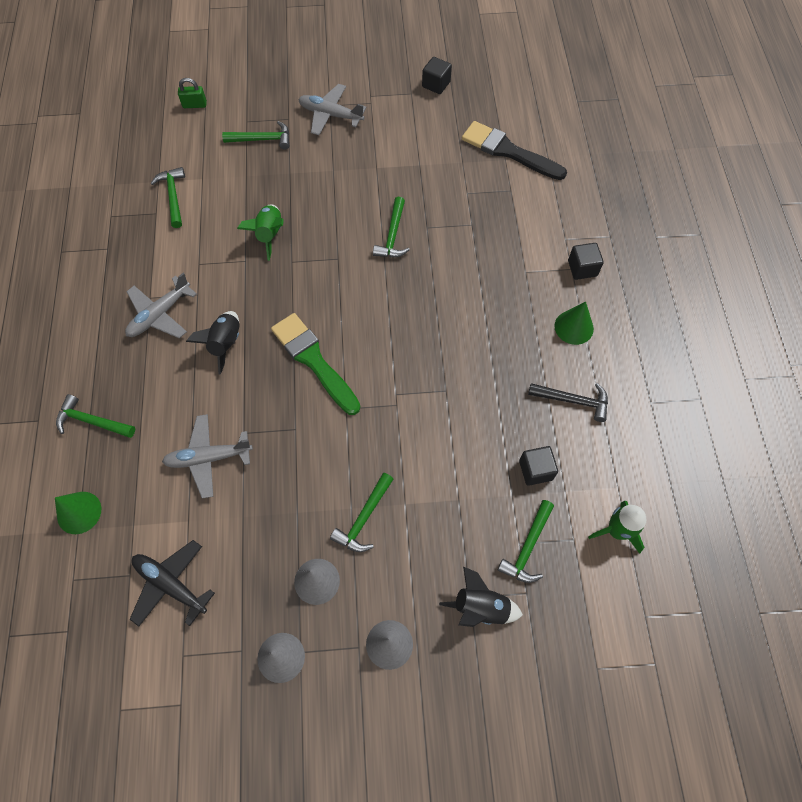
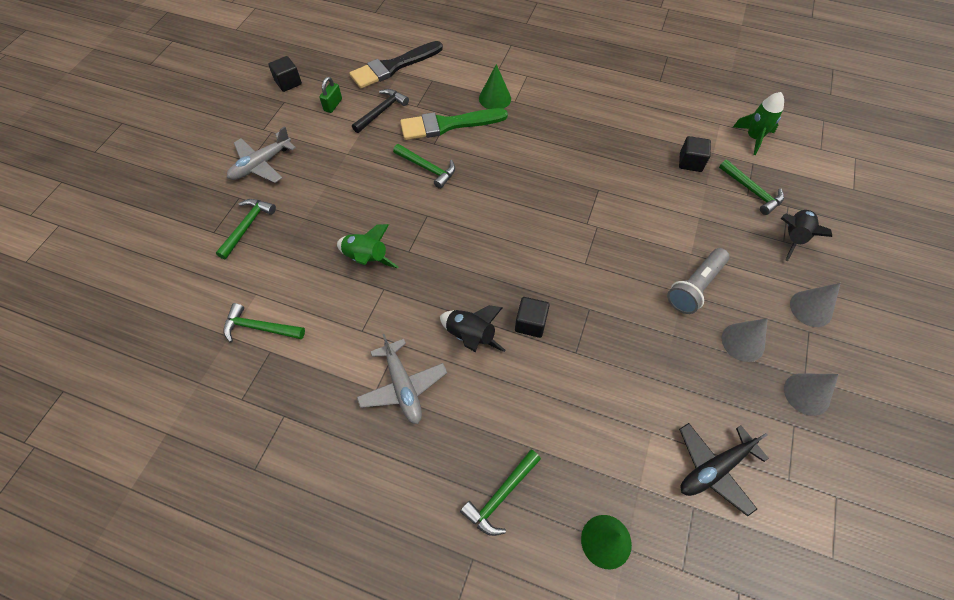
camera: 65 degrees left, 5 degrees down
grey plane [162,414,253,499] -> none
green padlock [178,78,207,108] -> green padlock moved to [319,77,342,113]
green brush [271,313,360,415] -> green brush moved to [400,108,508,140]
green hammer [330,473,393,552] -> grey flashlight [667,248,729,314]
black hammer [528,383,608,422] -> black hammer moved to [352,89,409,133]
green cone [554,302,594,345] -> green cone moved to [479,64,511,109]
black cube [568,243,604,280] -> black cube moved to [515,297,550,338]

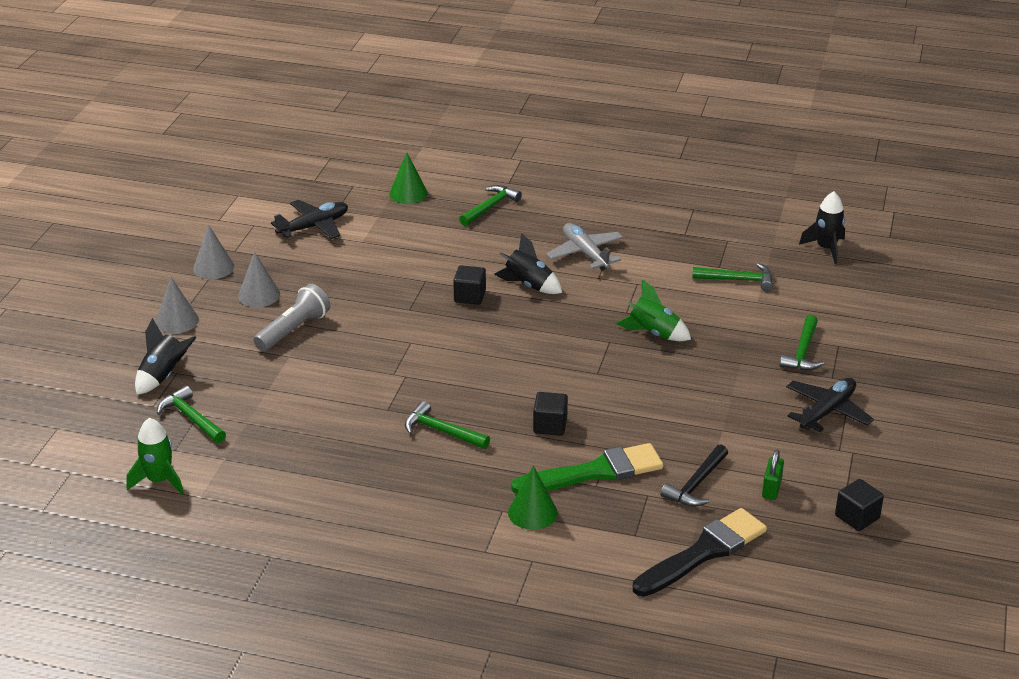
camera: 175 degrees right, 25 degrees down
grey plane [227,126,296,183] -> black plane [786,378,874,432]
green hammer [393,144,455,189] -> green hammer moved to [405,401,490,449]
black cube [679,136,711,172] -> black cube moved to [533,392,568,436]
none -> black rocket [799,191,845,264]

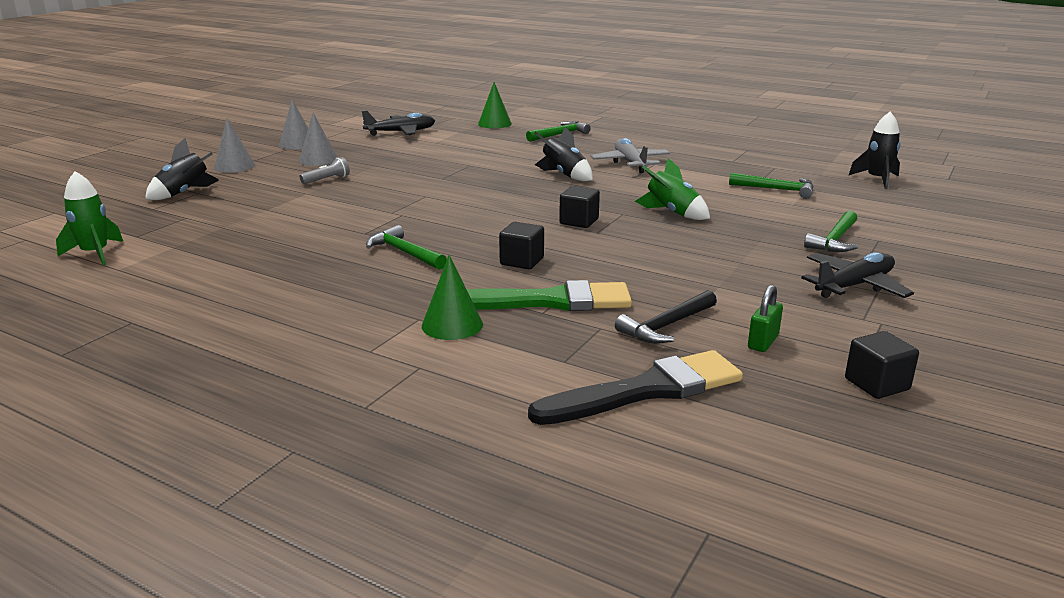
camera: 15 degrees right, 10 degrees down
green hammer [157,386,226,443] -> none
grey flashlight [253,284,331,351] -> grey flashlight [300,157,350,184], size x0.58
black cube [453,265,486,305] -> black cube moved to [559,186,600,228]

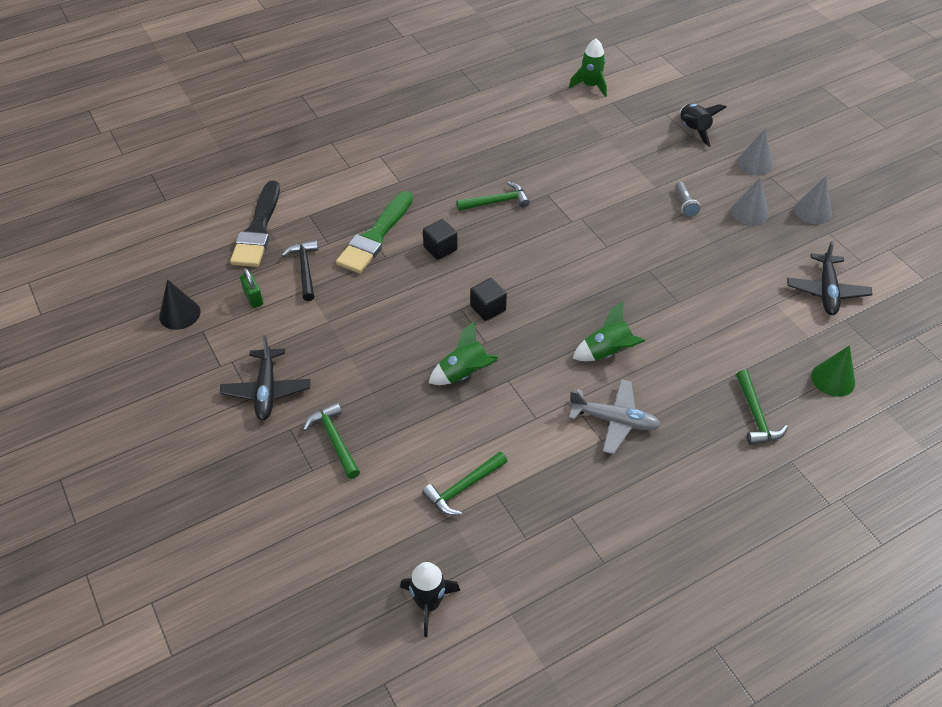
camera: 120 degrees right, 25 degrees up
green cone [422,255,483,340] -> none
black rocket [534,127,593,181] -> green rocket [572,301,645,361]
black cube [845,331,919,399] -> black cone [159,279,200,330]

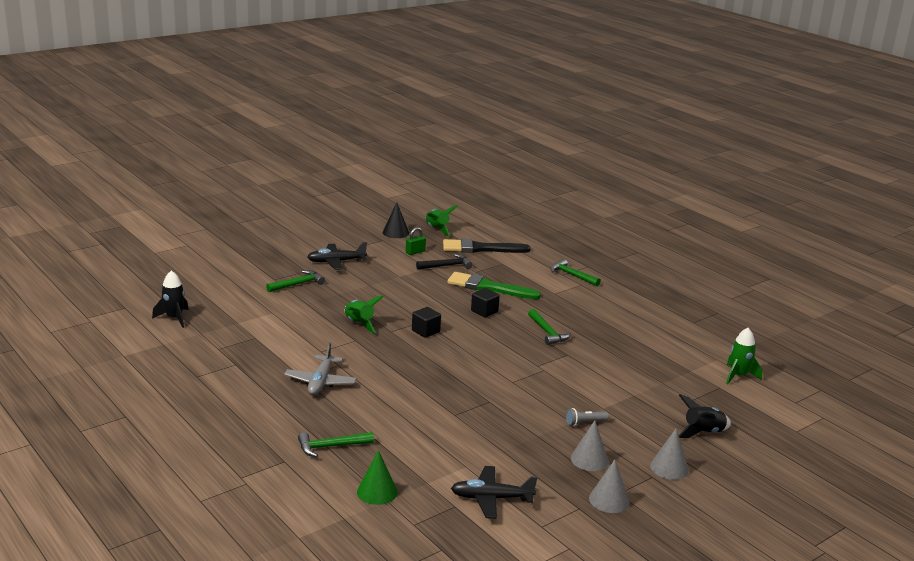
camera: 80 degrees right, 25 degrees down
green hammer [422,452,507,515] -> green hammer moved to [550,259,601,286]
green rocket [572,301,645,361] -> green rocket moved to [426,205,458,236]

